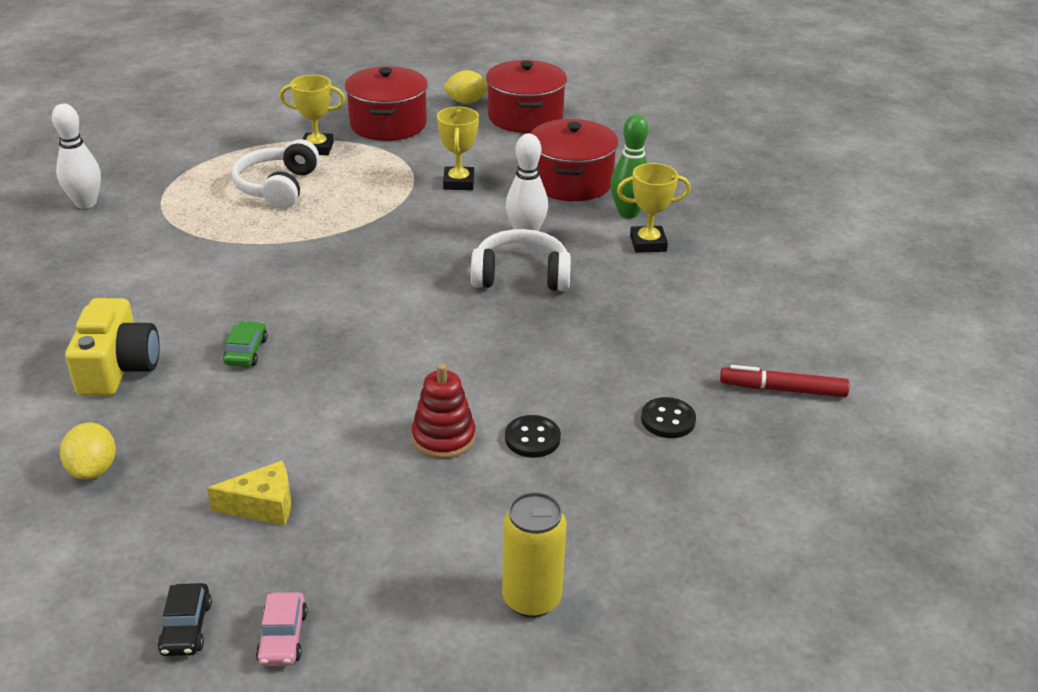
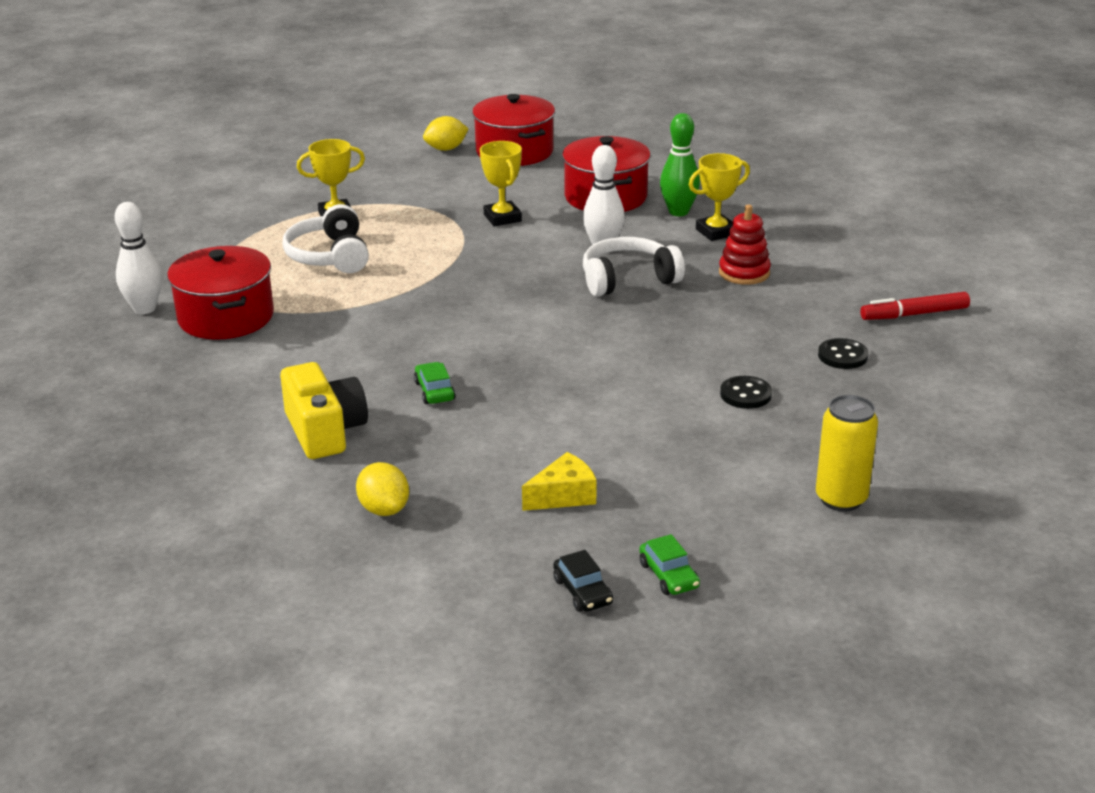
camera: 20 degrees left, 5 degrees down
pink car [256,592,308,666] -> green car [639,534,700,595]
red pot [345,66,428,141] -> red pot moved to [167,246,274,340]
red stacking toy [412,364,476,459] -> red stacking toy moved to [719,204,771,285]

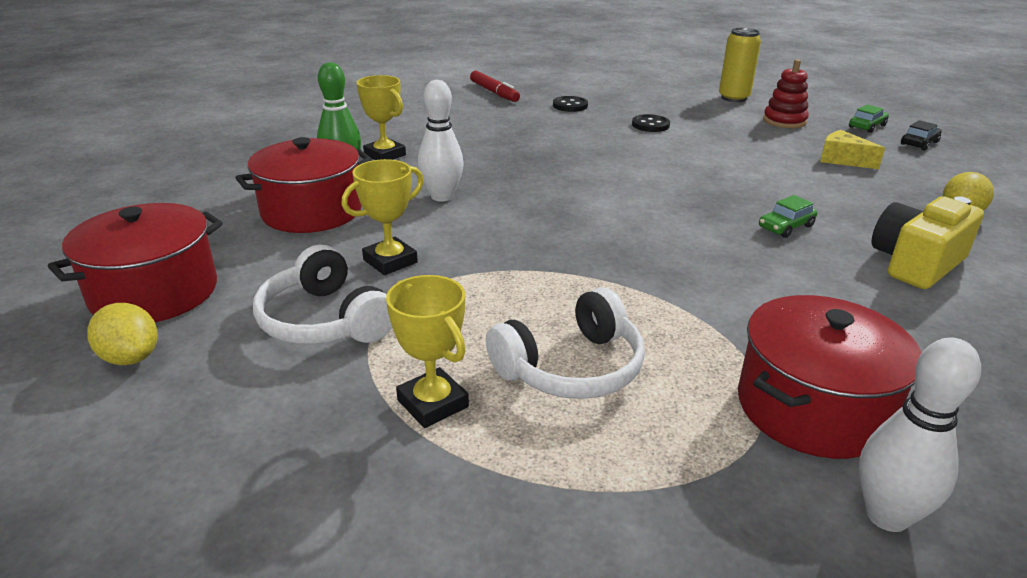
camera: 110 degrees left, 0 degrees up
white headphones [583,237,685,296] -> white headphones moved to [253,245,392,344]
red stacking toy [719,204,771,285] -> red stacking toy moved to [763,59,809,128]

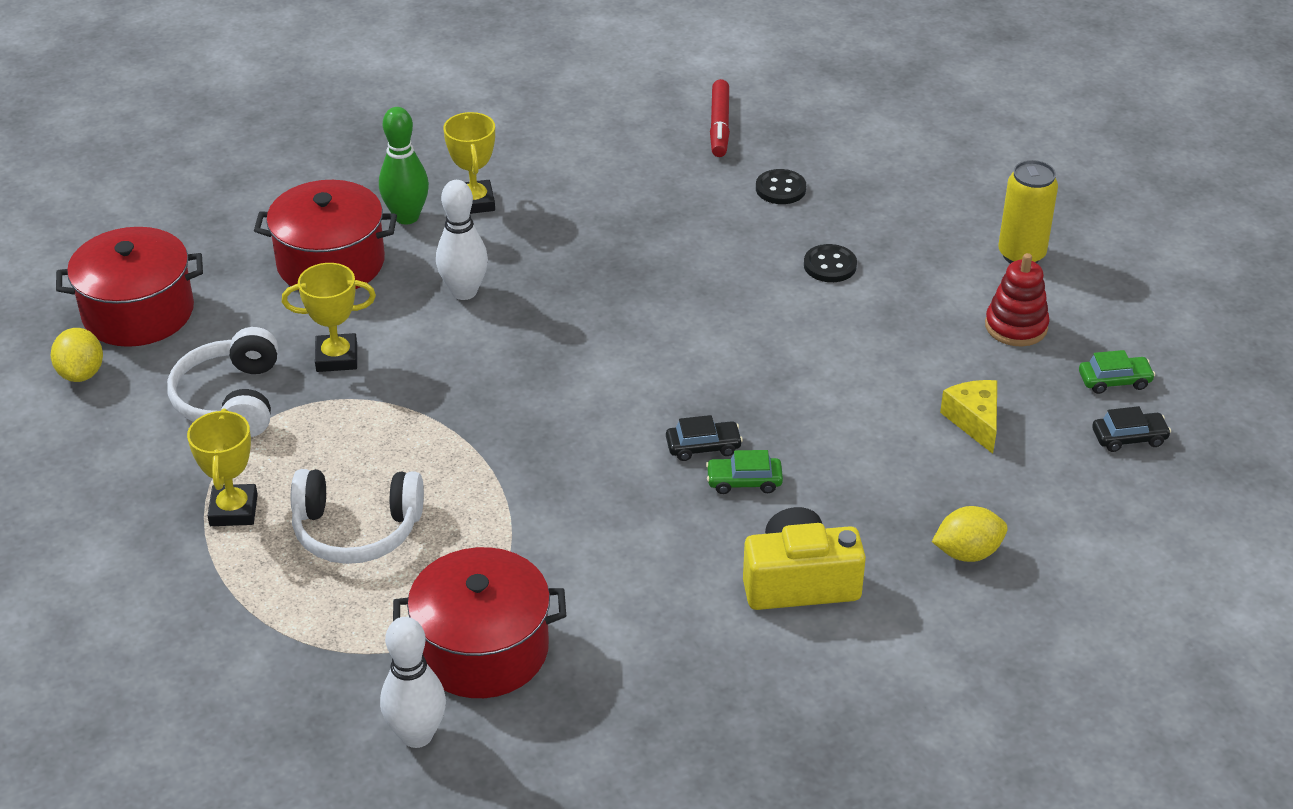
camera: 35 degrees right, 10 degrees up
none -> black car [666,415,743,461]

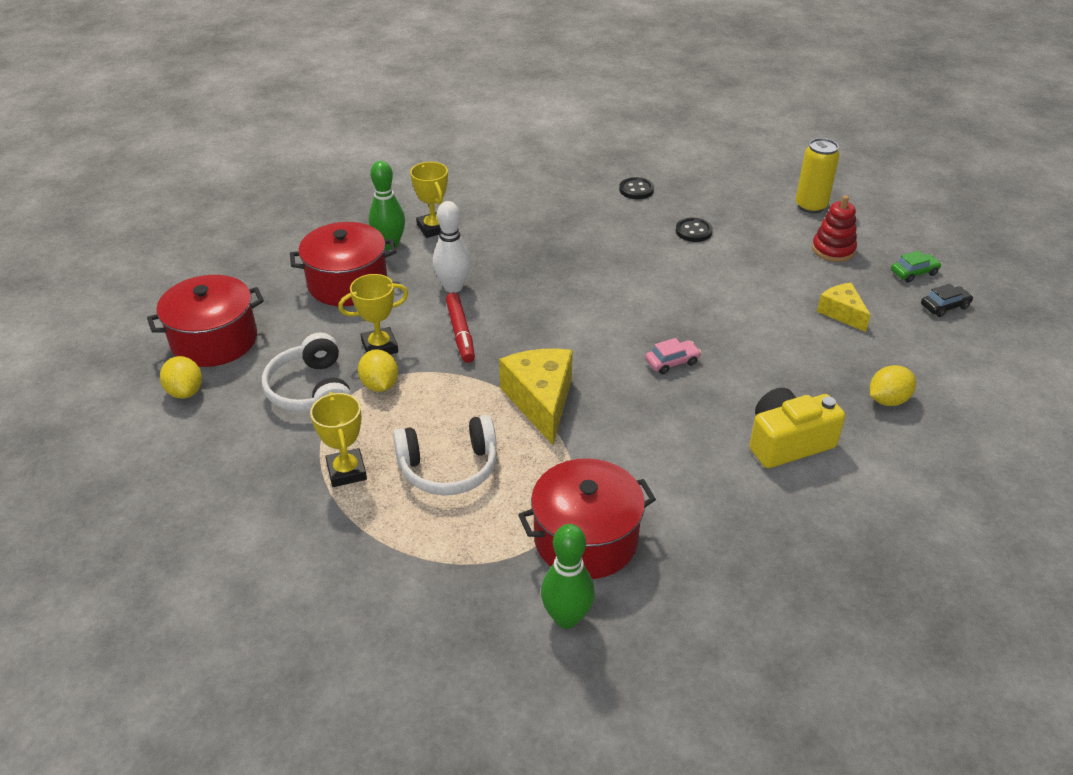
camera: 15 degrees left, 0 degrees up
white bowling pin [380,617,446,748] -> green bowling pin [541,524,595,629]
black car [666,415,743,461] -> pink car [645,338,701,374]
green car [706,450,783,494] -> none
red marker [710,79,730,157] -> red marker moved to [446,292,475,363]
none -> yellow lemon [358,349,398,392]
none -> yellow cheese [499,349,573,445]

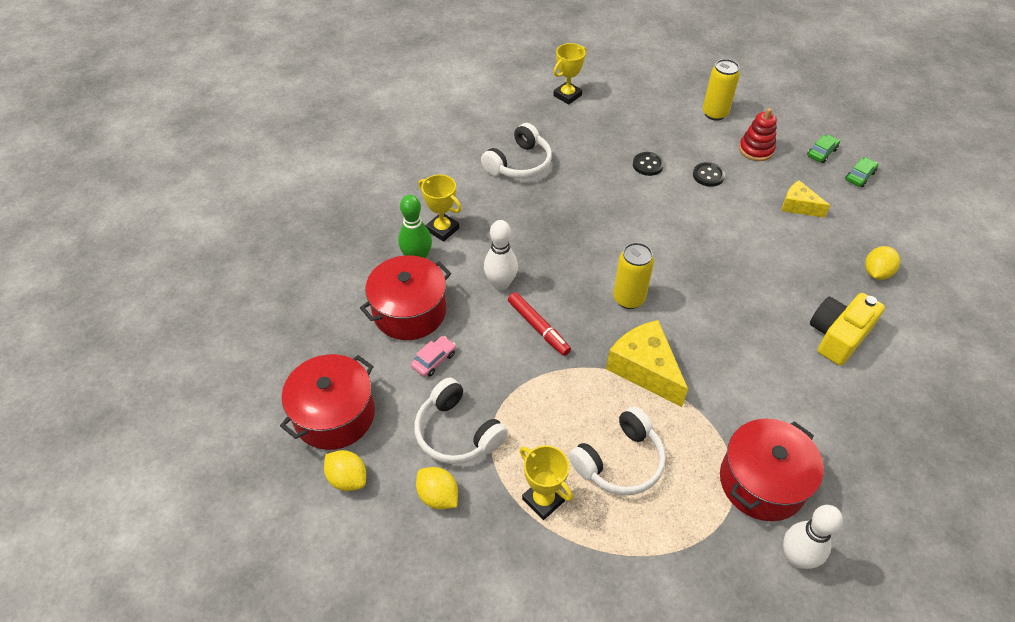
camera: 25 degrees left, 10 degrees up
yellow trophy [338,274,408,354] -> yellow trophy moved to [553,43,586,105]
yellow lemon [358,349,398,392] -> yellow lemon moved to [416,467,458,509]
green bowling pin [541,524,595,629] -> white bowling pin [783,505,843,569]
black button [619,177,654,199] -> black button moved to [693,162,725,187]
pink car [645,338,701,374] -> pink car moved to [411,336,456,377]
black car [921,284,973,317] -> green car [845,157,878,187]
none -> white headphones [481,123,552,179]
none -> yellow can [613,242,654,309]

